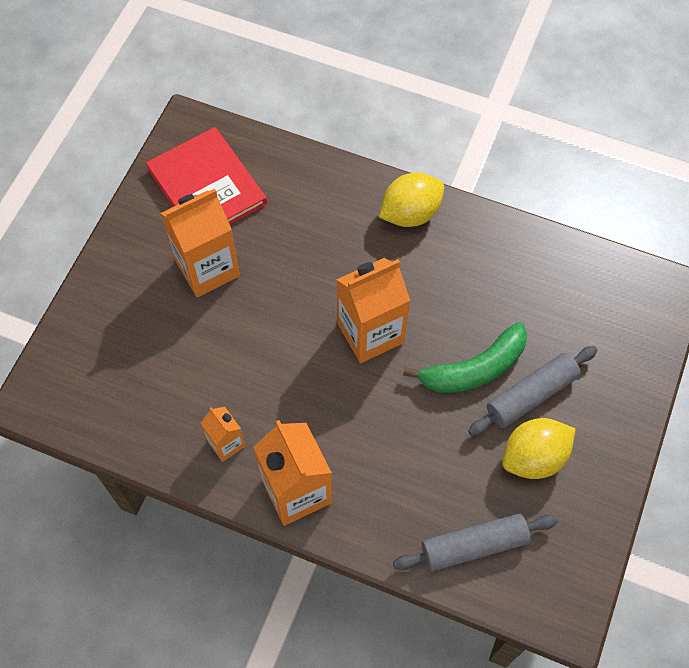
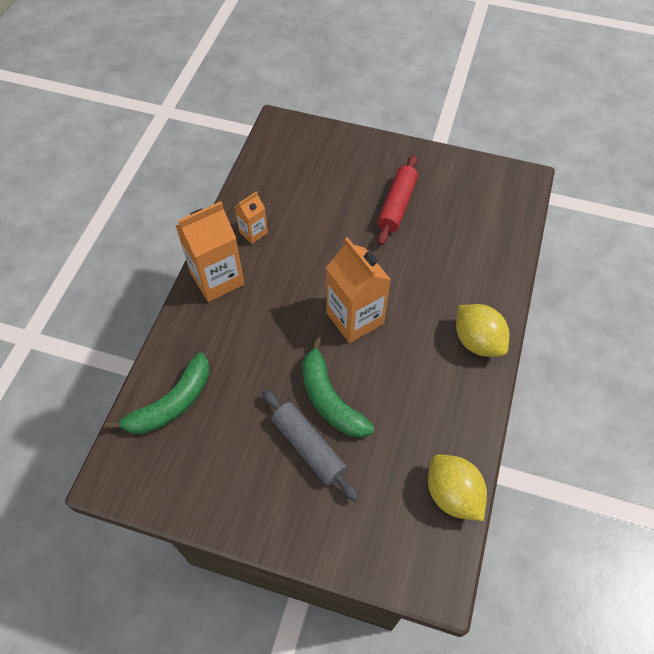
camera: 85 degrees right, 5 degrees down
red book [146,127,267,224] -> none
orange carton [161,189,240,297] -> red rolling pin [377,155,418,245]
grey rolling pin [393,513,558,571] -> green banana [105,352,209,434]
yellow lemon [502,418,576,479] -> yellow lemon moved to [428,455,487,521]

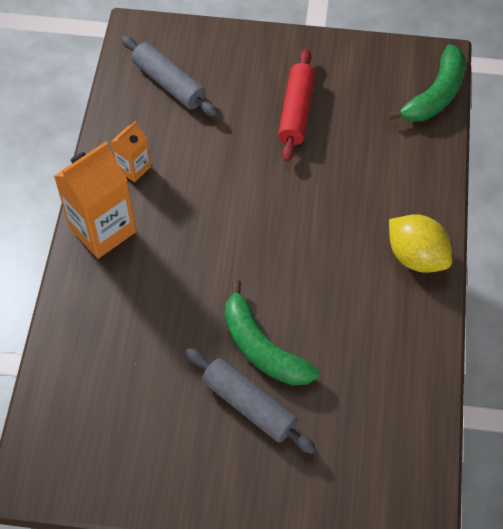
camera: 10 degrees left, 0 degrees up
green banana [105,352,209,434] -> green banana moved to [387,44,465,122]
orange carton [326,237,391,343] -> none
yellow lemon [428,455,487,521] -> none
none -> grey rolling pin [121,36,218,117]

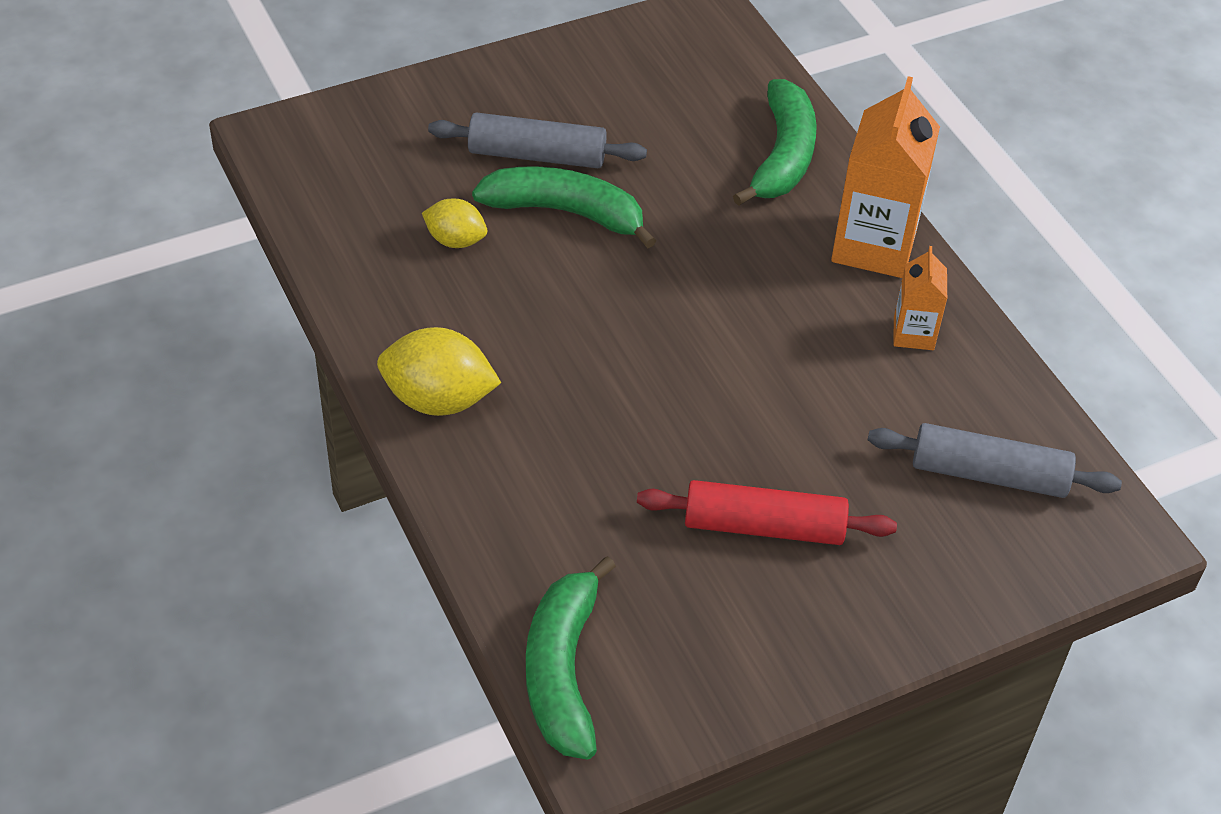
camera: 145 degrees right, 10 degrees down
red rolling pin [278,49,315,162] -> red rolling pin turned 60 degrees counterclockwise [637,480,897,545]
none -> yellow lemon [422,199,487,248]
none -> green banana [733,79,817,206]

